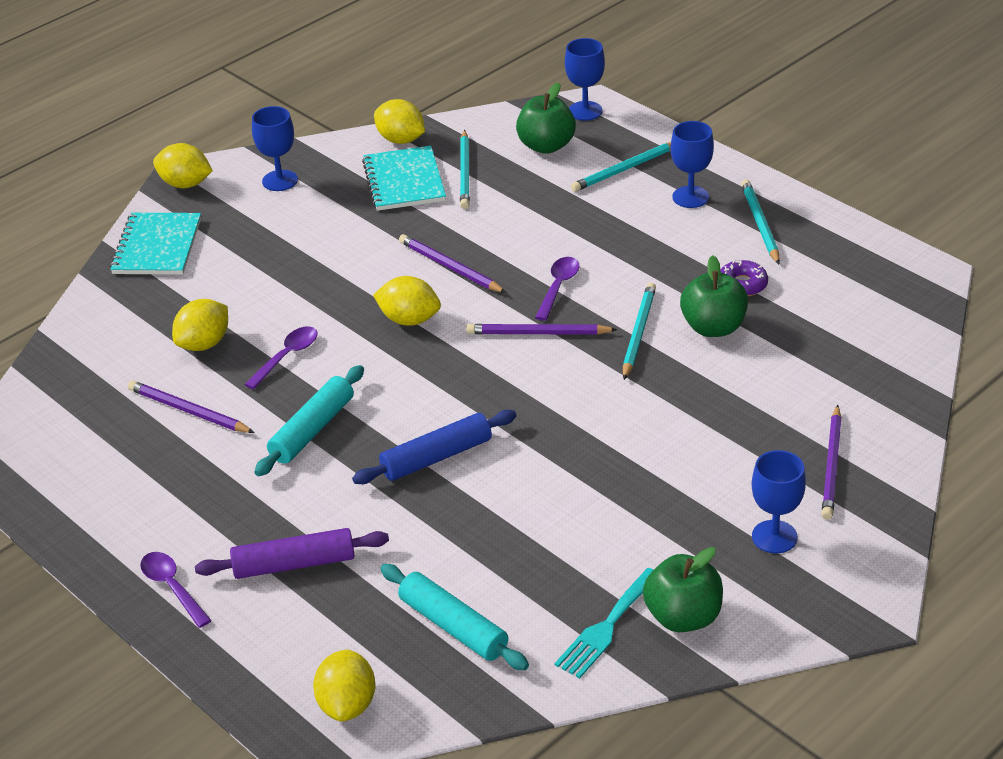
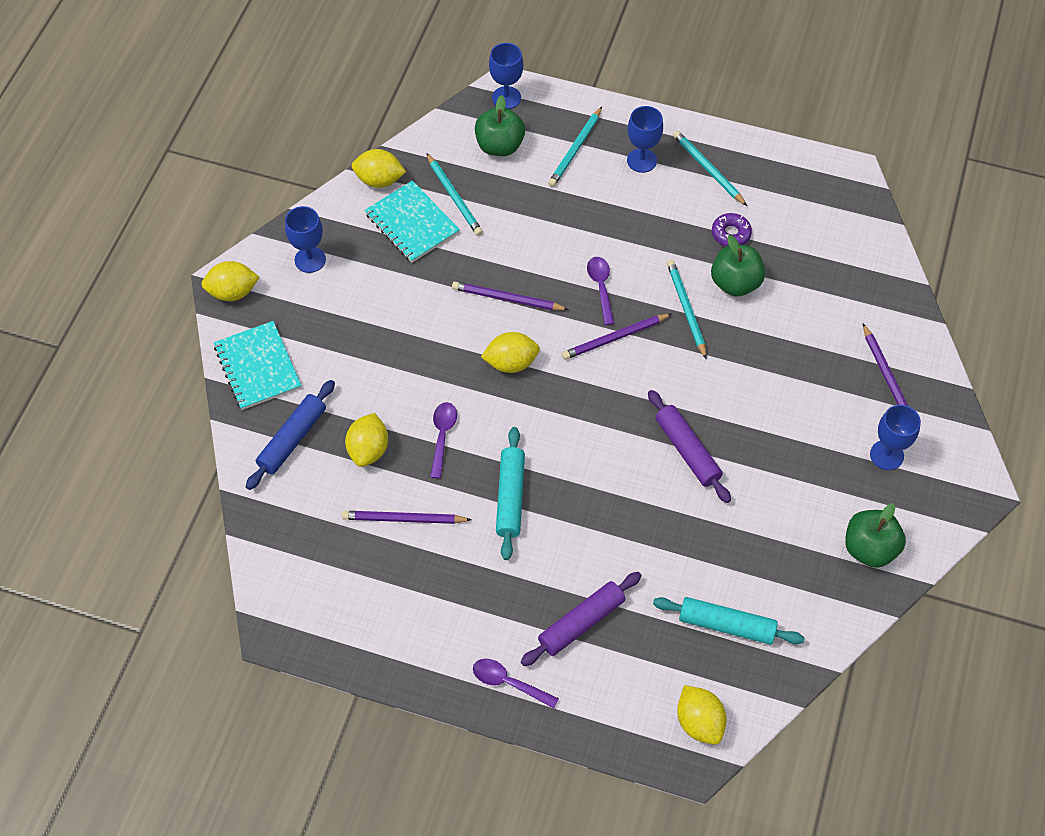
camera: 30 degrees left, 20 degrees up
blue rolling pin [352,410,517,484] -> blue rolling pin moved to [246,380,335,490]
turquoise fork [554,568,654,678] -> none
none -> purple rolling pin [648,390,731,503]

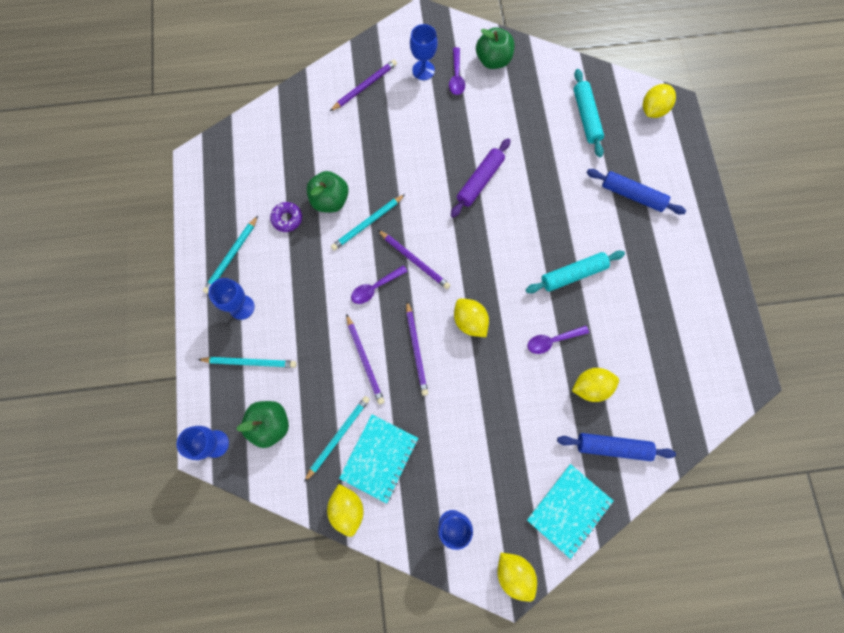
camera: 115 degrees left, 15 degrees up
purple pencil [342,511,472,524] -> purple pencil moved to [346,314,385,404]
purple spoon [473,659,559,709] -> purple spoon moved to [449,47,465,95]
purple rolling pin [521,572,642,666] -> blue rolling pin [587,169,686,214]

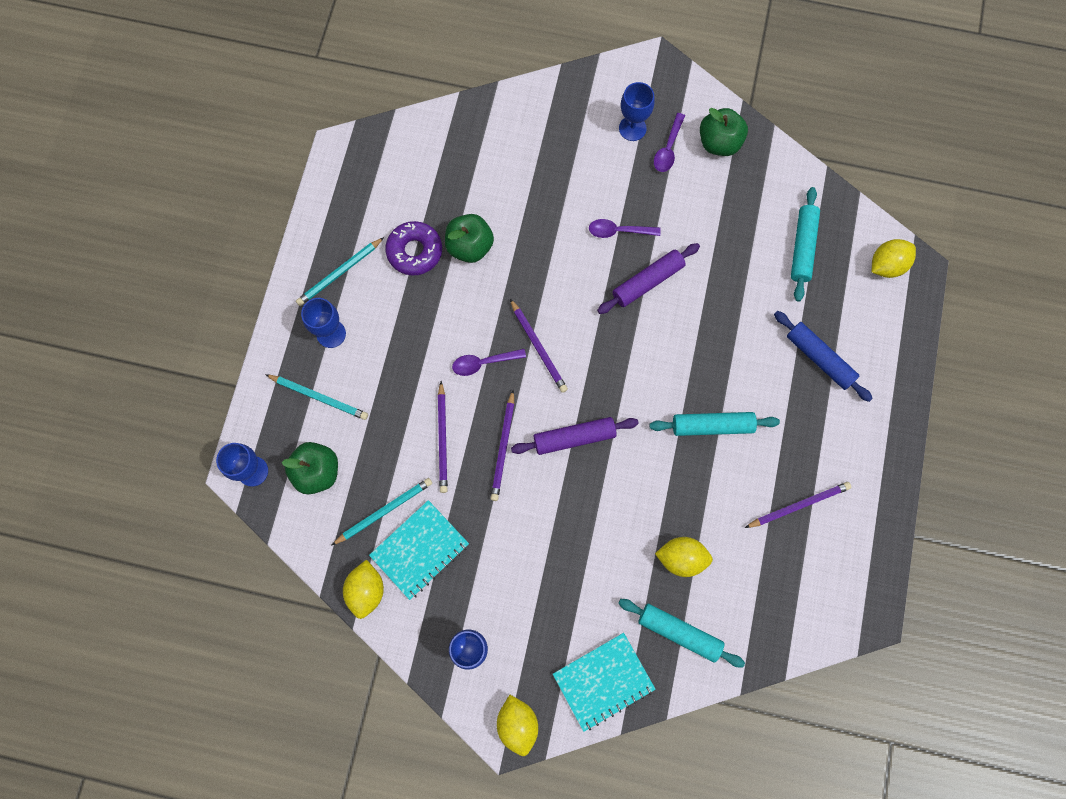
camera: 20 degrees right, 0 degrees up
purple donut [270,202,302,232] -> purple donut [385,221,442,275], size x1.52
purple pencil [330,59,397,111] -> purple pencil moved to [745,482,851,528]
turquoise pencil [331,194,405,251] -> none
yellow lemon [454,299,489,337] -> purple rolling pin [511,417,639,455]
purple spoon [527,326,589,354] -> purple spoon moved to [589,219,661,238]
blue rolling pin [557,433,676,461] -> turquoise rolling pin [618,599,745,667]

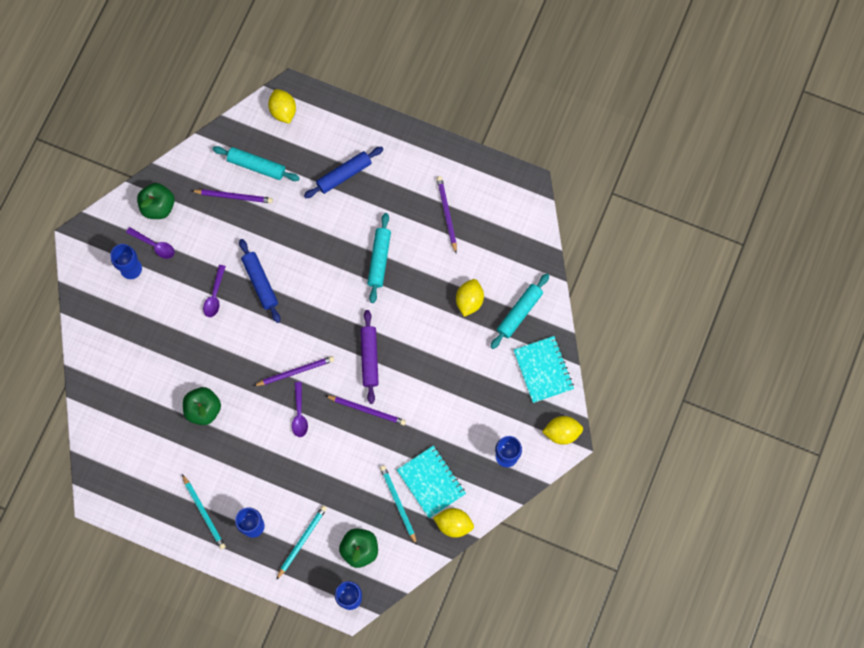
camera: 80 degrees left, 0 degrees up
purple donut [385,221,442,275] -> none
purple pencil [438,381,448,493] -> purple pencil moved to [192,189,273,203]
purple rolling pin [597,243,700,314] -> blue rolling pin [239,239,280,323]

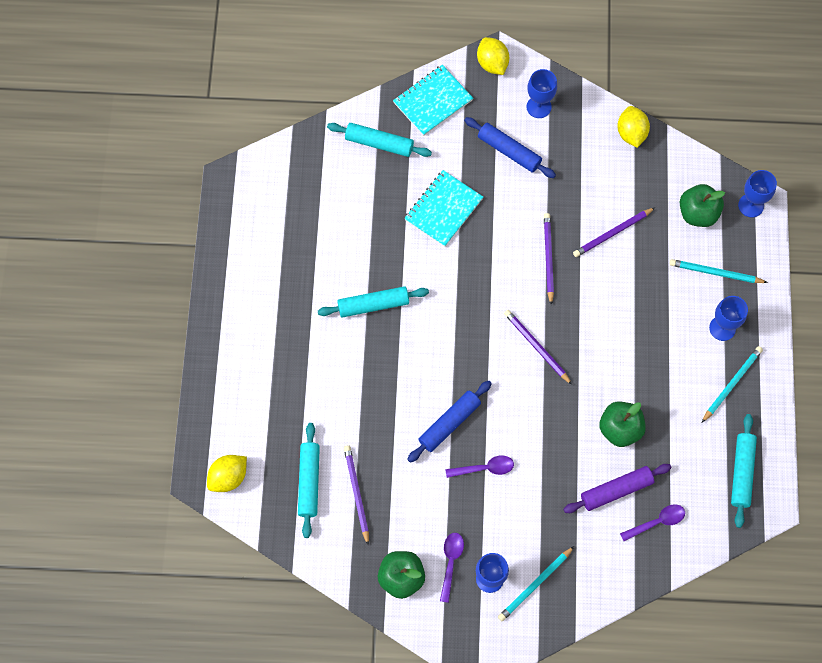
camera: 110 degrees left, 5 degrees down
purple spoon [292,382,308,437] -> purple spoon moved to [620,504,685,541]
blue rolling pin [304,147,384,198] -> blue rolling pin moved to [464,117,556,178]
purple rolling pin [360,310,379,404] -> purple rolling pin moved to [563,464,671,513]
turquoise pencil [380,465,417,545] -> turquoise pencil moved to [498,546,574,621]
turquoise notebook [397,445,466,518] -> turquoise notebook moved to [404,170,483,247]
purple pencil [437,176,457,253] -> purple pencil moved to [573,208,655,257]
yellow lemon [456,279,484,317] -> none
none -> turquoise rolling pin [731,414,757,528]

